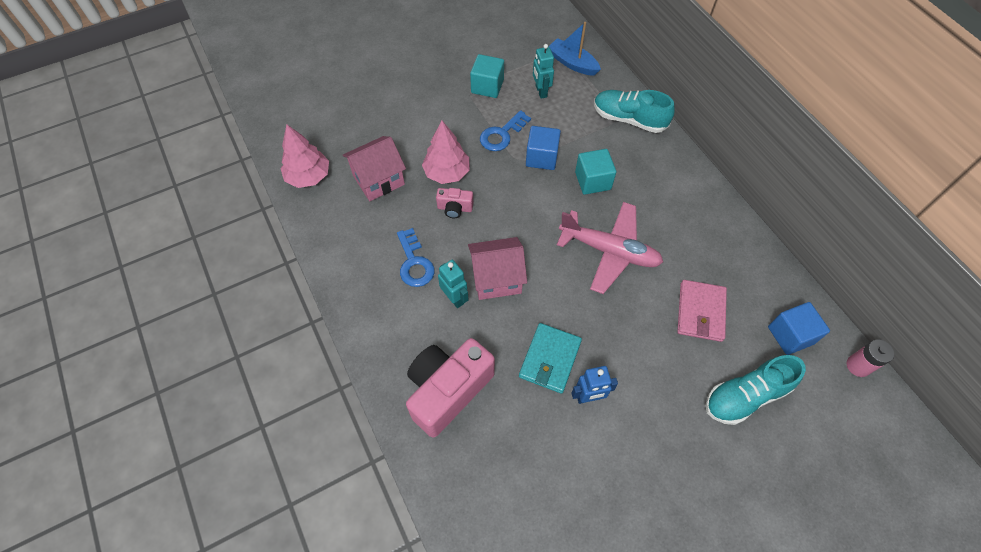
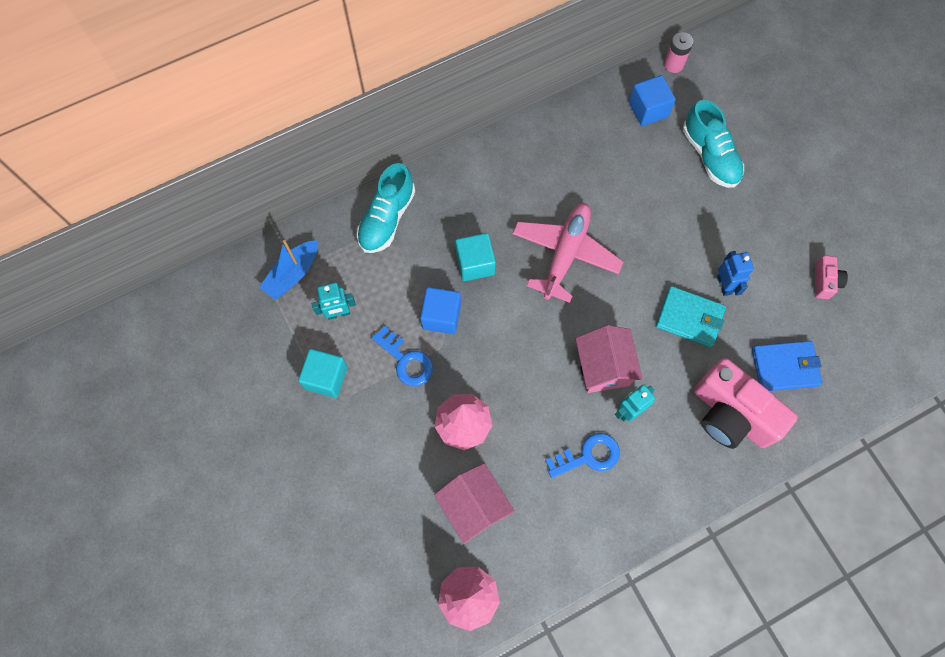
camera: 90 degrees left, 10 degrees up
pink camera [436,188,473,218] -> pink camera moved to [815,255,848,299]
pink wallet [677,280,727,342] -> none
none -> blue wallet [752,341,822,391]

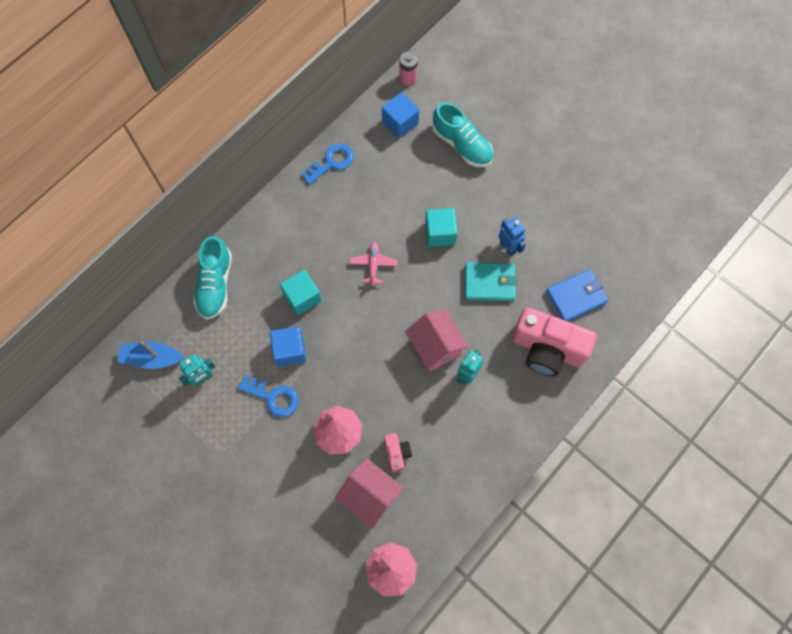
camera: 20 degrees left, 0 degrees up
blue boat [259,240,318,300] -> blue boat turned 75 degrees clockwise [118,341,184,369]
turquoise cube [298,349,347,398] -> turquoise cube moved to [425,208,458,247]
pink plane [512,203,624,303] -> pink plane [350,242,398,286], size x0.49
blue key [545,433,620,478] -> blue key moved to [301,143,354,185]
pink camera [815,255,848,299] -> pink camera moved to [384,433,412,472]

